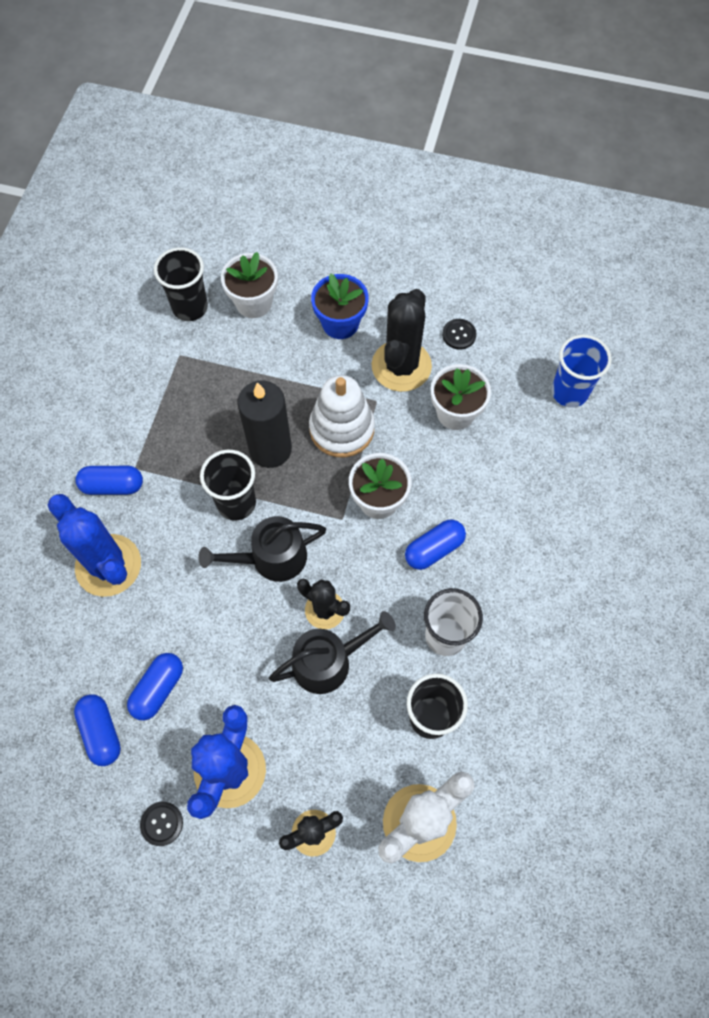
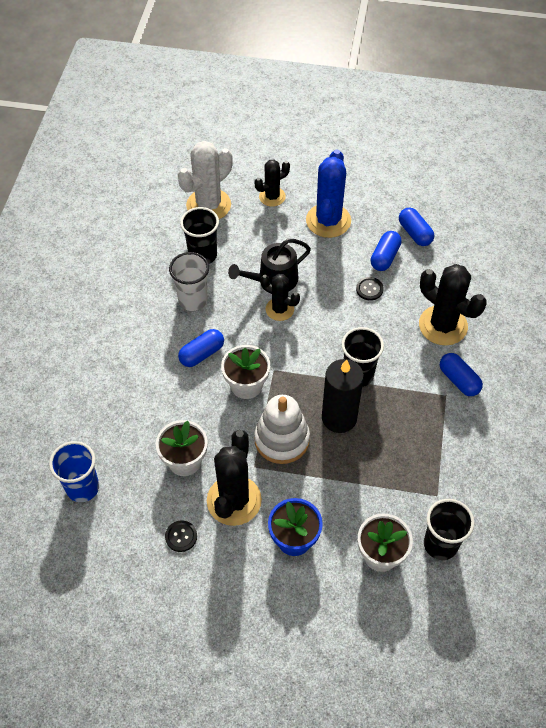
camera: 175 degrees right, 10 degrees down
blue cactus [48,494,141,597] -> black cactus [419,264,487,345]
blue capsule [75,466,143,495] -> blue capsule turned 60 degrees clockwise [440,353,483,396]
black button [140,802,183,846] -> black button moved to [356,277,384,301]
black watering can [198,516,326,582] -> none

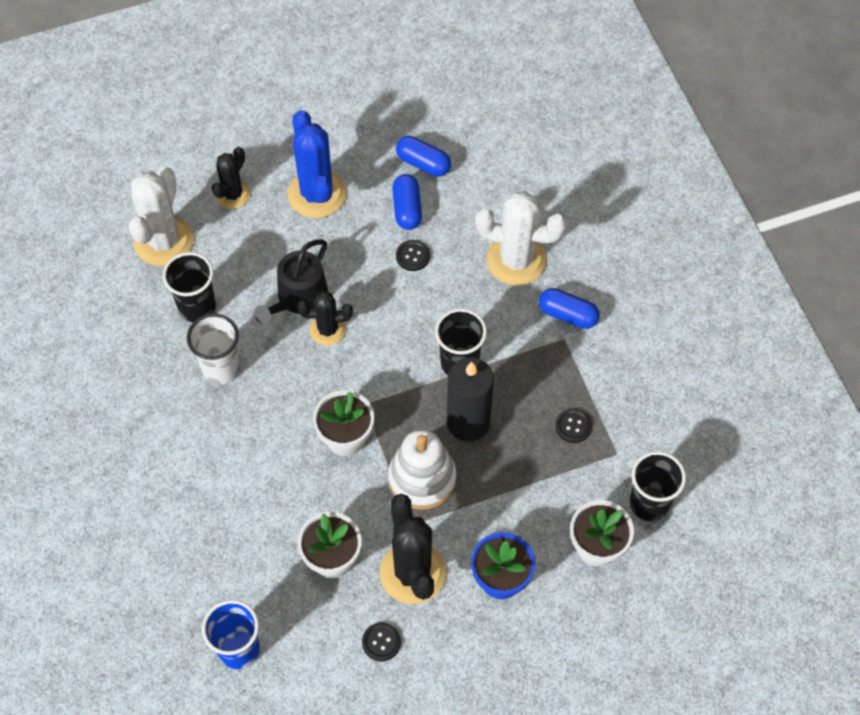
camera: 30 degrees left, 5 degrees up
blue capsule [178,329,224,367] -> none
black cactus [419,264,487,345] -> white cactus [475,191,567,286]
none -> black button [555,408,592,443]

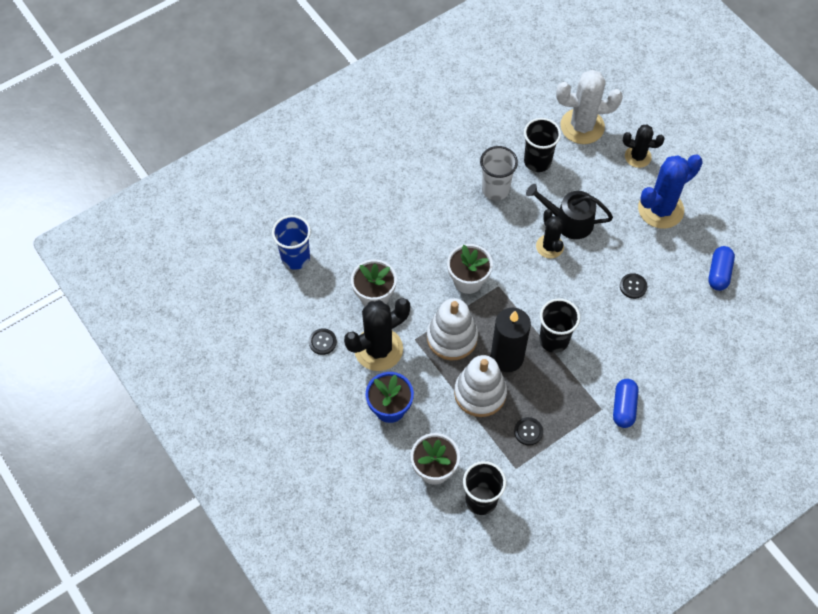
camera: 75 degrees right, 0 degrees up
blue capsule [392,174,422,230] -> none
white cactus [475,191,567,286] -> none
none -> white stacking toy [454,355,507,417]

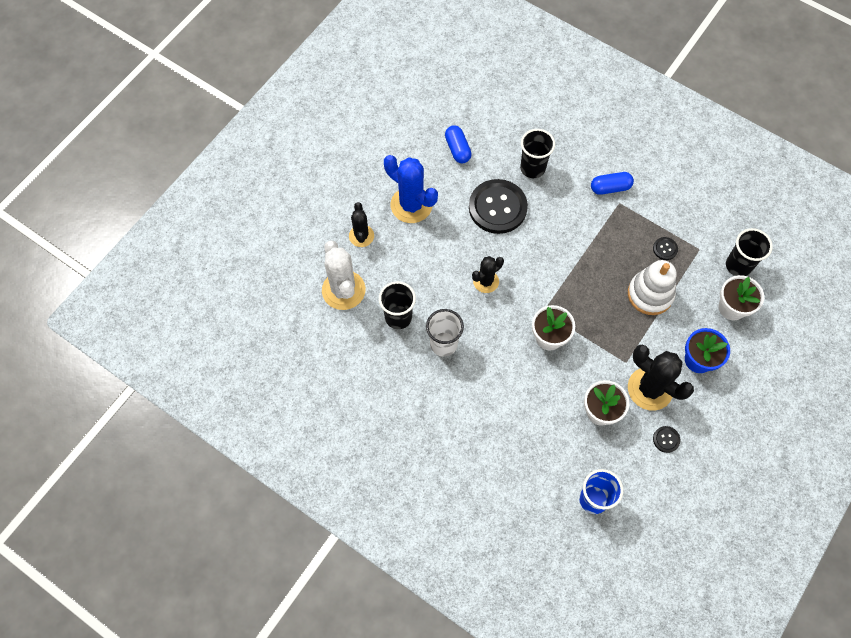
camera: 110 degrees left, 5 degrees up
white stacking toy [427,298,478,361] -> none
black candle [490,308,531,372] -> none
black watering can [526,184,613,239] -> none
black cup [539,298,580,353] -> black cup moved to [520,129,555,178]
black button [620,273,647,299] -> black button [469,179,528,234], size x2.43
blue capsule [708,246,735,291] -> blue capsule turned 75 degrees clockwise [445,125,472,163]

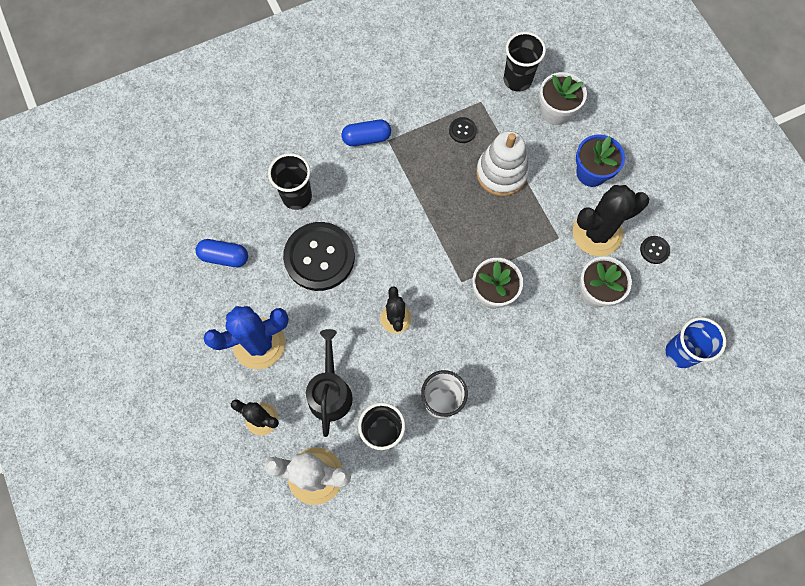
camera: 60 degrees left, 5 degrees up
blue capsule [591,172,634,195] -> blue capsule turned 60 degrees clockwise [342,120,391,146]
none -> black watering can [306,329,353,437]

